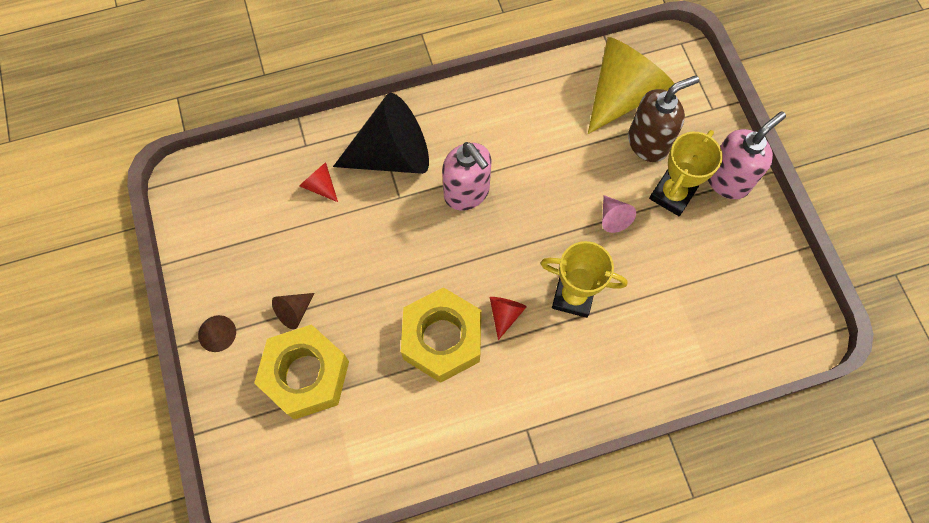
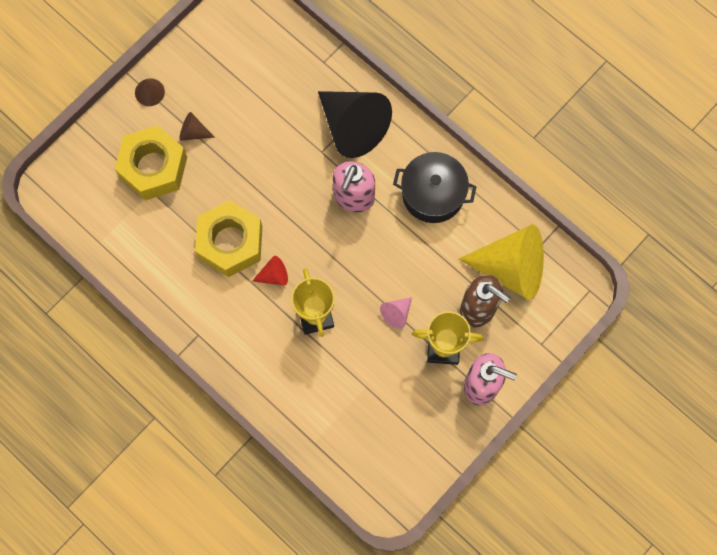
camera: 60 degrees right, 5 degrees up
red cone [299,162,338,202] -> none
none -> black pot [393,152,477,223]

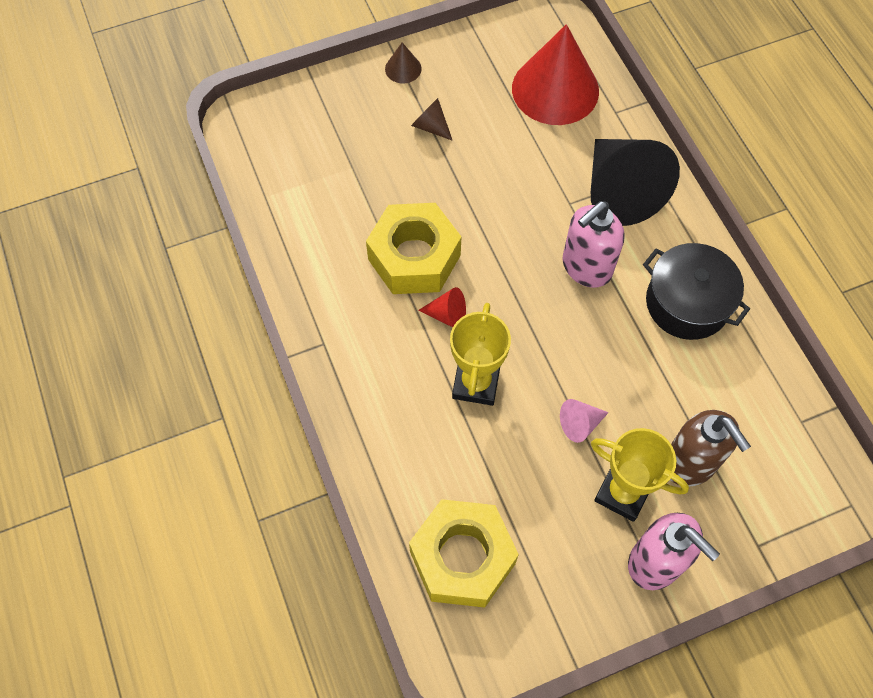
camera: 25 degrees right, 10 degrees down
yellow nut [115,125,187,201] -> yellow nut moved to [409,499,519,608]
yellow cone [459,225,544,300] -> none
none -> red cone [512,24,599,125]

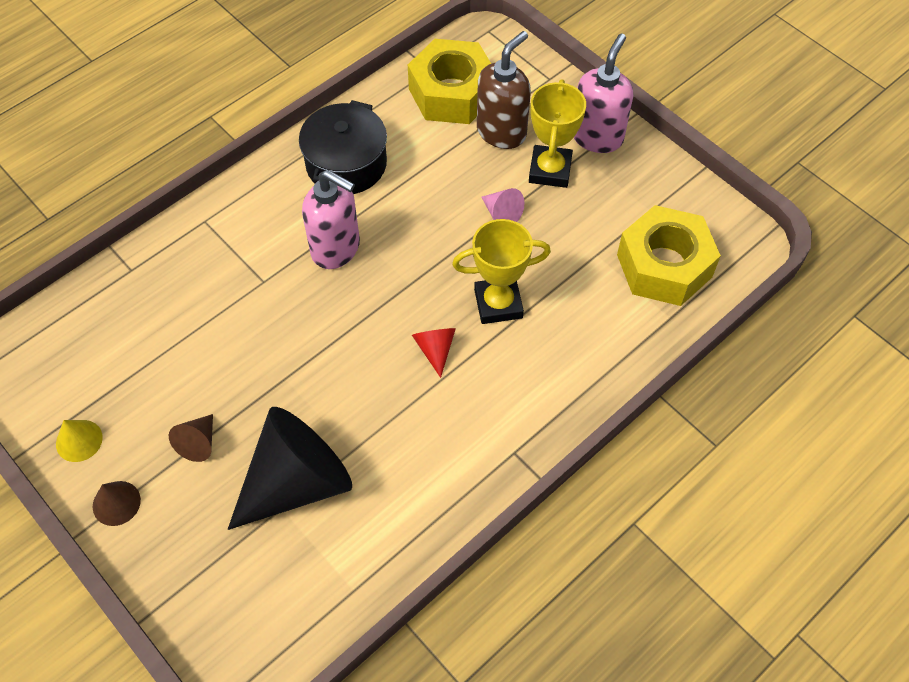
camera: 110 degrees left, 5 degrees down
yellow nut [366,203,461,294] -> yellow nut moved to [408,39,491,124]
red cone [512,24,599,125] -> none
black cone [591,139,680,226] -> black cone moved to [228,407,352,530]
none -> yellow cone [56,420,103,462]

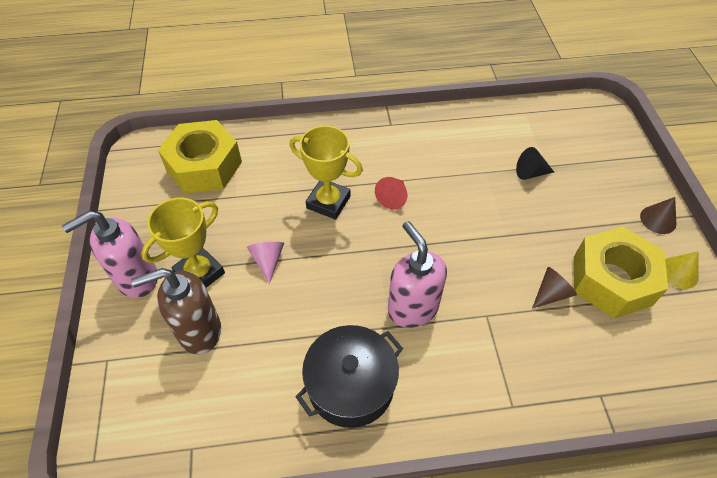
camera: 145 degrees left, 5 degrees down
brown cone [169,414,213,462] -> brown cone moved to [532,267,577,309]
black cone [228,407,352,530] -> black cone [516,147,554,180], size x0.42
yellow nut [408,39,491,124] -> yellow nut moved to [574,226,668,318]

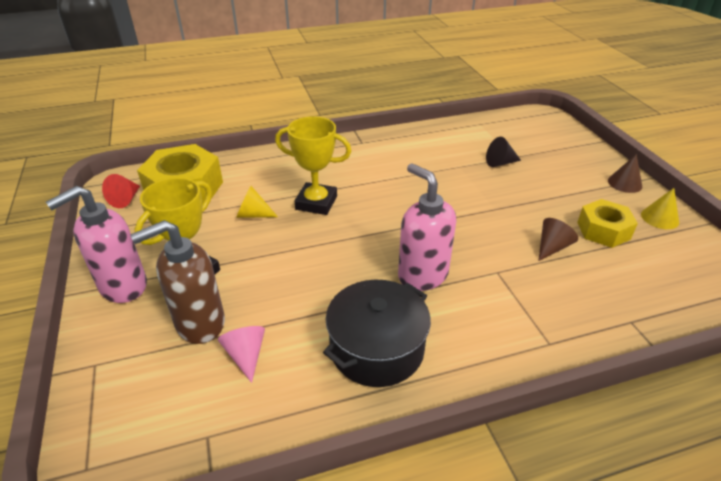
camera: 10 degrees left, 15 degrees down
pink cone [247,242,284,284] -> pink cone moved to [218,326,265,383]
red cone [375,177,407,209] -> red cone moved to [102,174,140,208]
yellow nut [574,226,668,318] -> yellow nut [577,199,638,248], size x0.62
none -> yellow cone [236,186,278,218]

